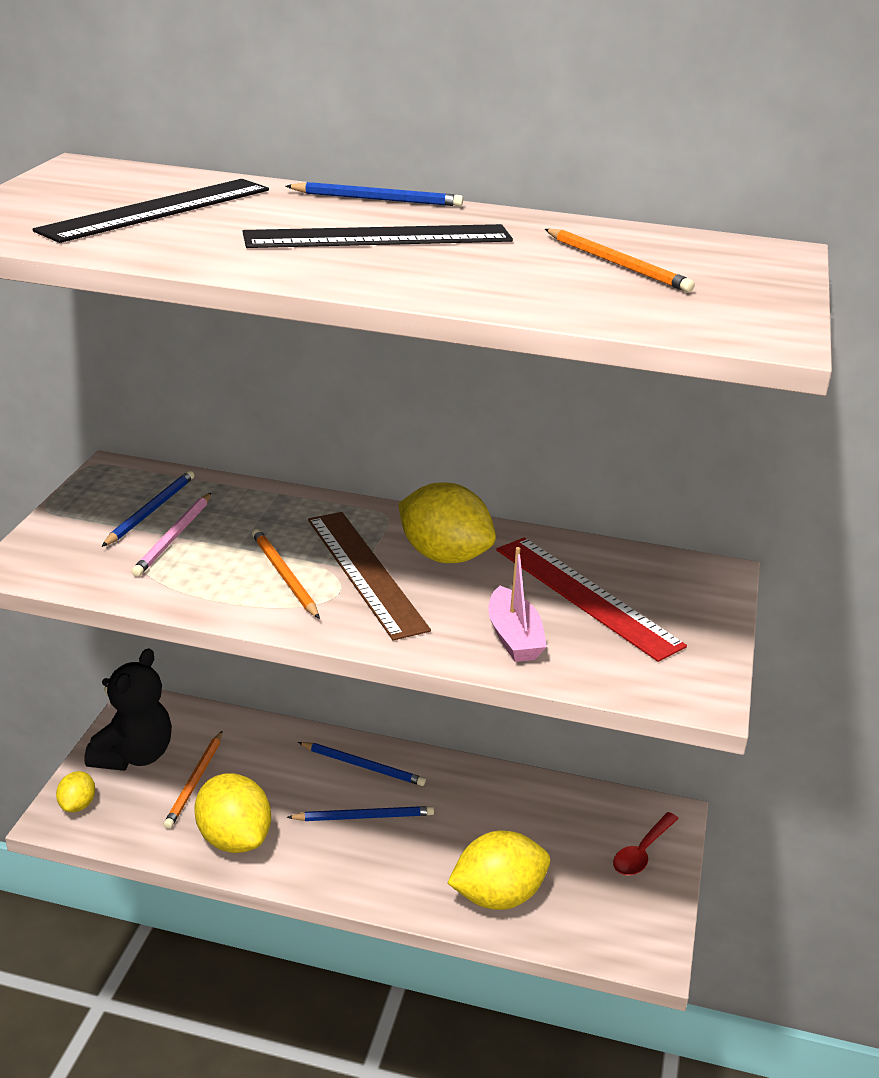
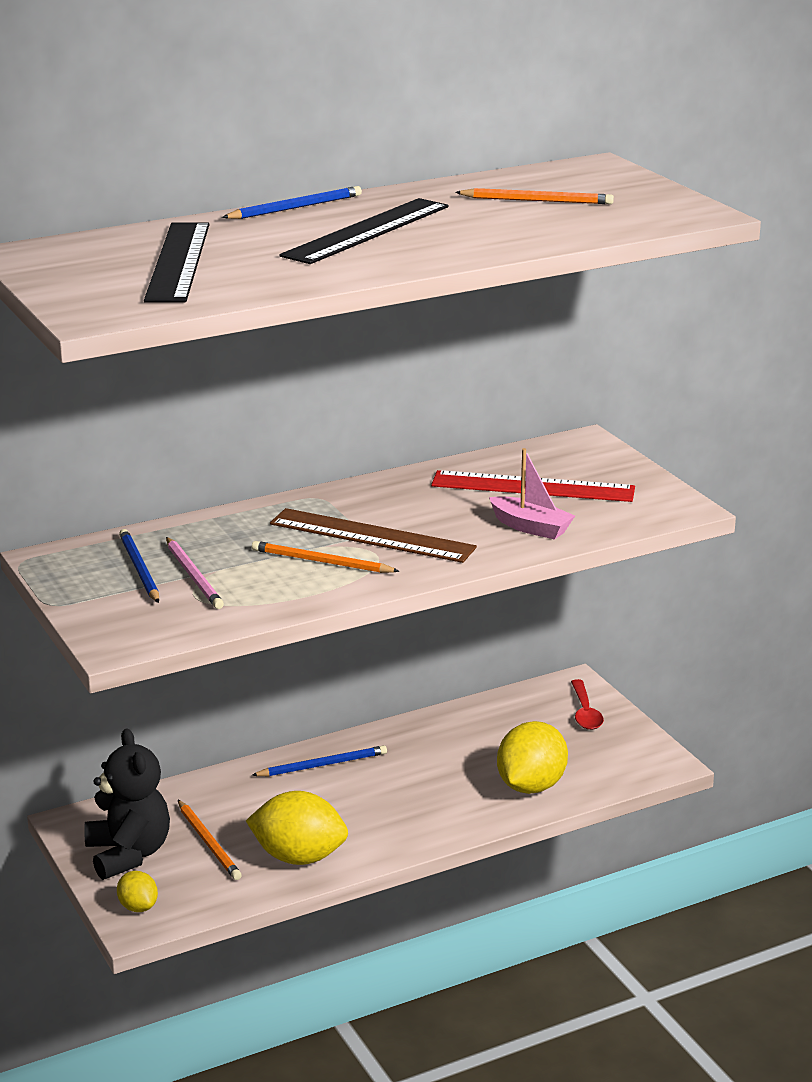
camera: 40 degrees left, 5 degrees down
blue pencil [287,806,434,821] -> none
yellow lemon [398,482,496,563] -> none

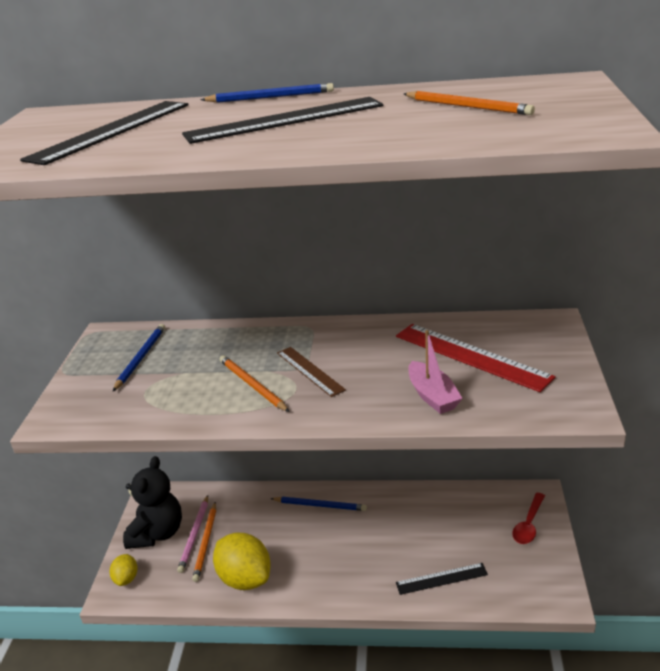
camera: 35 degrees right, 5 degrees up
pink pencil [166,537,224,609] -> pink pencil moved to [177,495,208,573]
brown ruler [270,508,477,563] -> brown ruler [277,347,346,397], size x0.60
yellow lemon [497,721,568,794] -> black ruler [396,563,488,595]

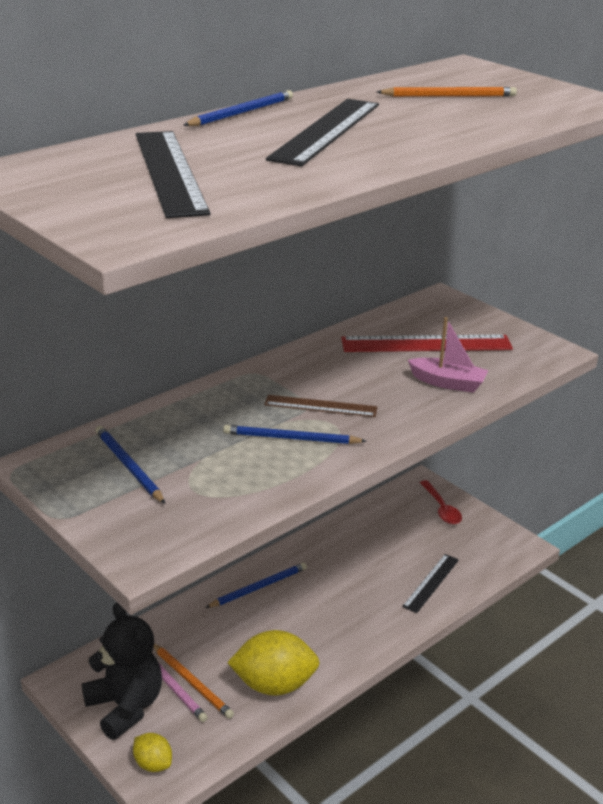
camera: 50 degrees left, 0 degrees up
orange pencil [220,355,289,412] -> blue pencil [223,425,366,444]

